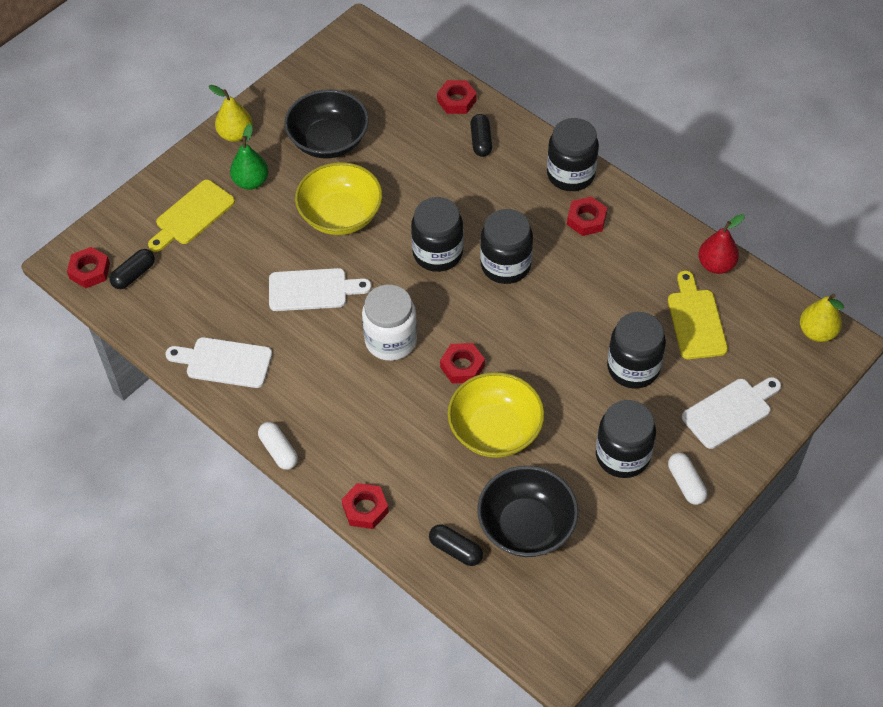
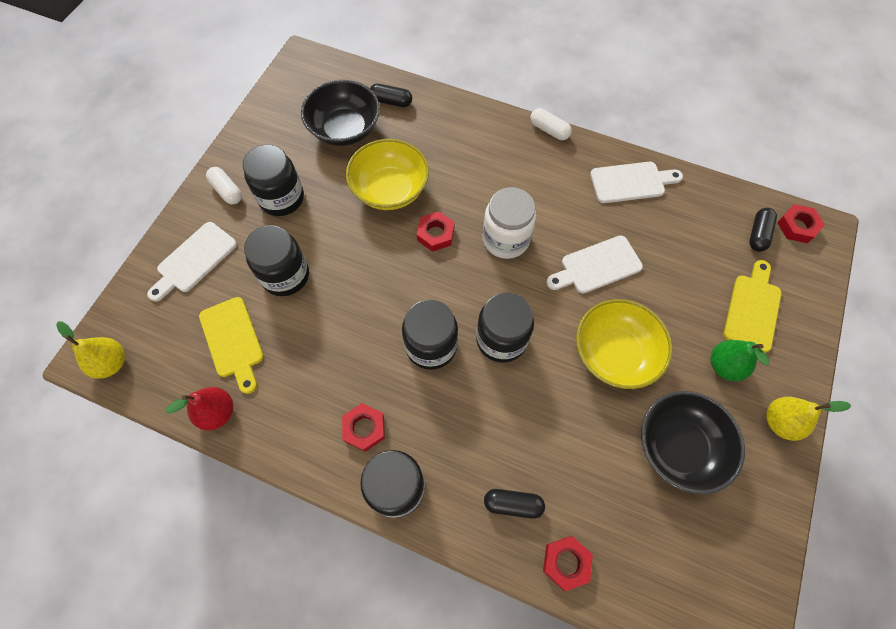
camera: 160 degrees right, 10 degrees up
red nut [341,483,389,529] -> none
black capsule [470,114,492,157] -> black capsule turned 60 degrees counterclockwise [484,489,545,519]

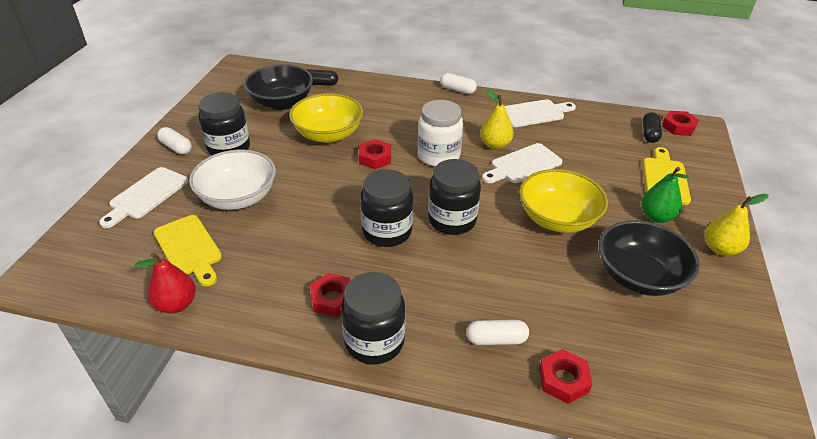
camera: 10 degrees left, 25 degrees down
yellow pear [56,321,125,379] -> yellow pear moved to [480,89,514,149]
black jar [244,225,309,296] -> white bowl [189,149,276,210]
black capsule [484,489,545,519] -> white capsule [467,320,529,345]

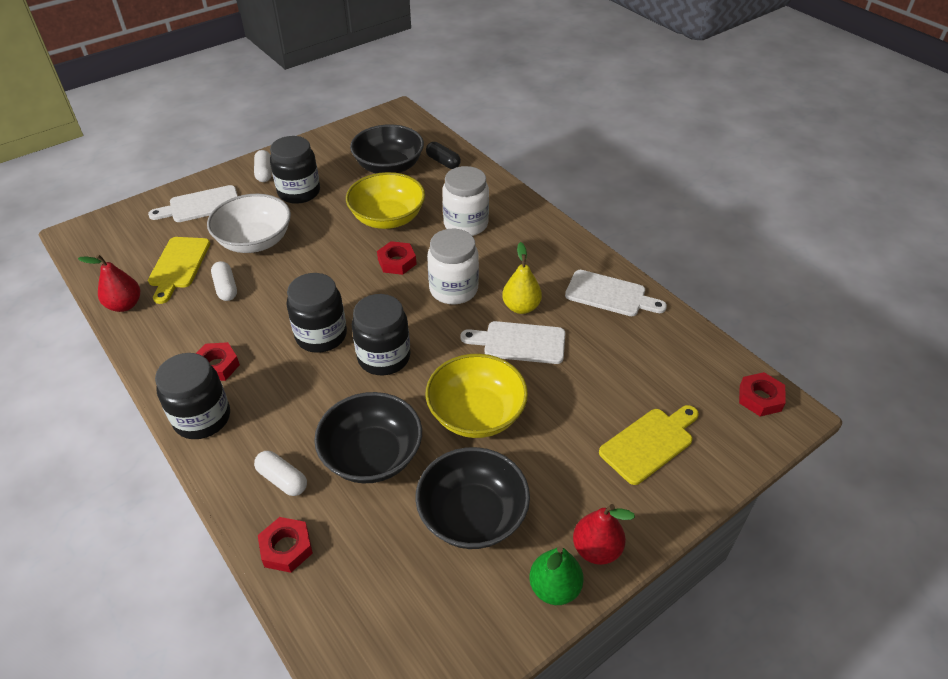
camera: 40 degrees right, 5 degrees up
white capsule [440,73,477,94] -> white capsule moved to [211,261,237,301]
green pear [641,167,690,223] -> green pear moved to [529,546,584,605]
black capsule [642,112,662,143] -> none
yellow pear [705,194,768,256] -> red pear [573,504,635,565]
none -> black bowl [314,392,422,484]
none -> white jar [442,166,489,236]

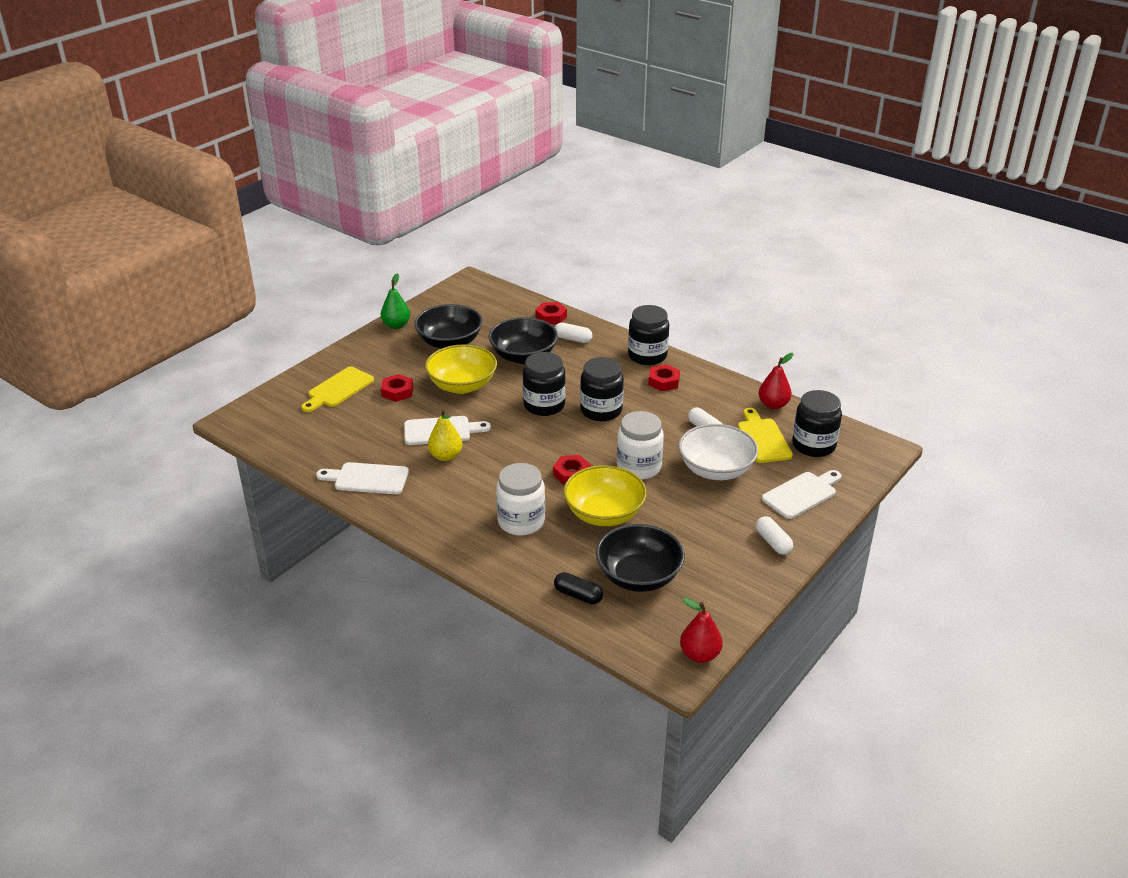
camera: 165 degrees right, 10 degrees down
black jar [270,136,320,204] -> black jar moved to [792,390,842,457]
white jar [427,229,479,304] -> white jar moved to [617,411,664,480]
red pear [573,504,635,565] -> red pear moved to [680,598,723,663]
red nut [739,372,786,416] -> red nut moved to [381,374,413,402]

